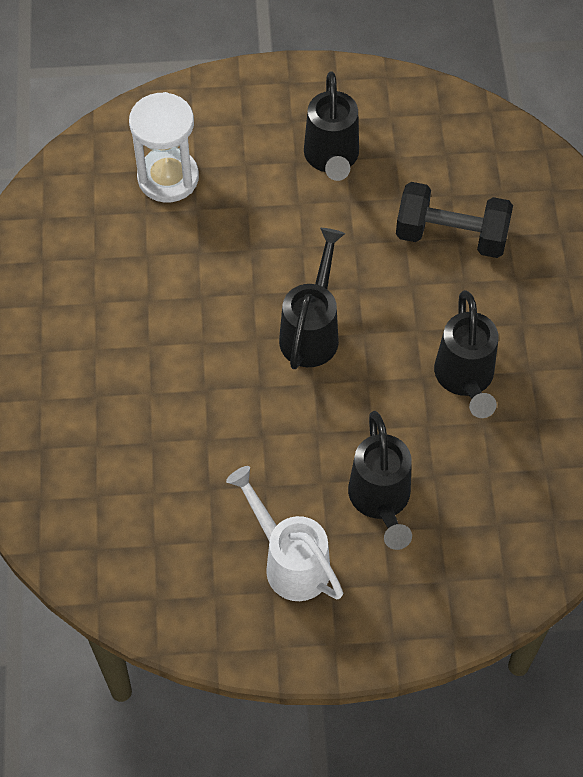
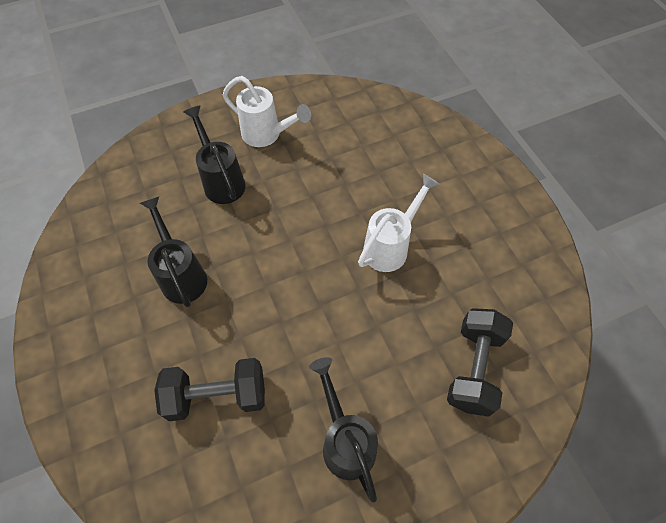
camera: 160 degrees right, 0 degrees up
white hourglass [129,92,199,202] -> black dumbbell [447,308,513,417]
black watering can [279,228,345,369] -> none
none -> white watering can [358,174,439,272]

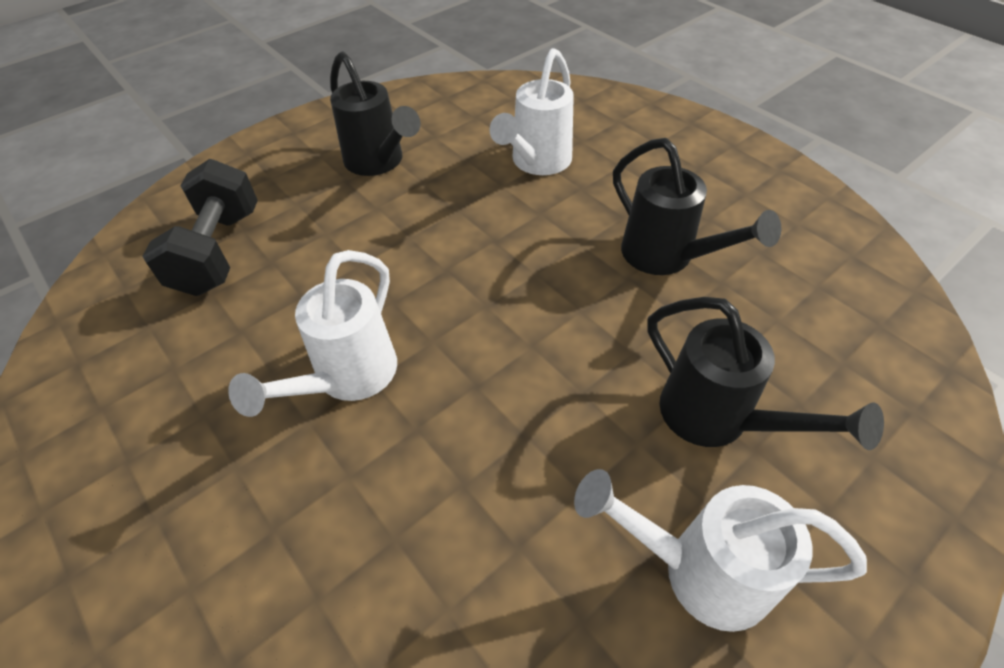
camera: 165 degrees right, 10 degrees down
black dumbbell [154,358,265,421] -> white watering can [489,48,574,175]

